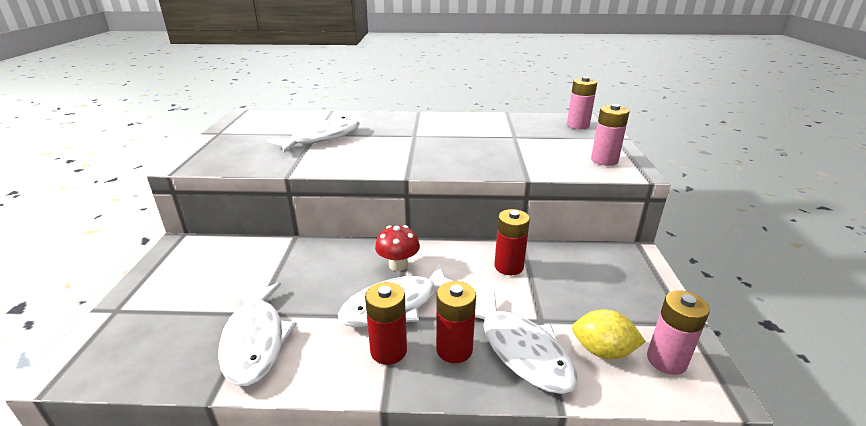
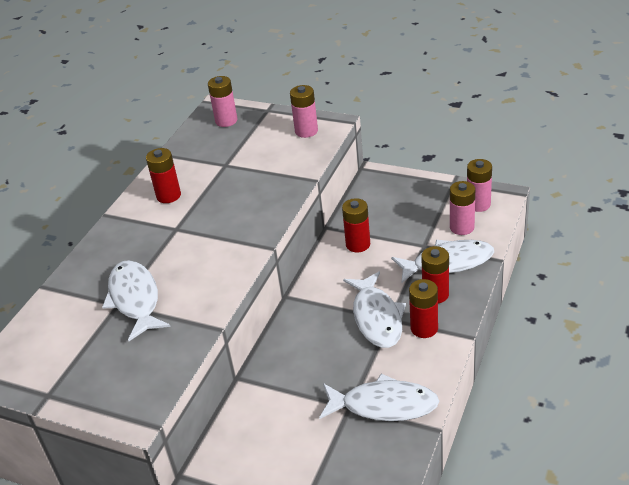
camera: 65 degrees left, 10 degrees up
red mushroom [375,225,420,271] -> none
yellow lemon [572,309,646,359] -> pink battery [450,181,475,235]
none -> red battery [146,148,181,203]

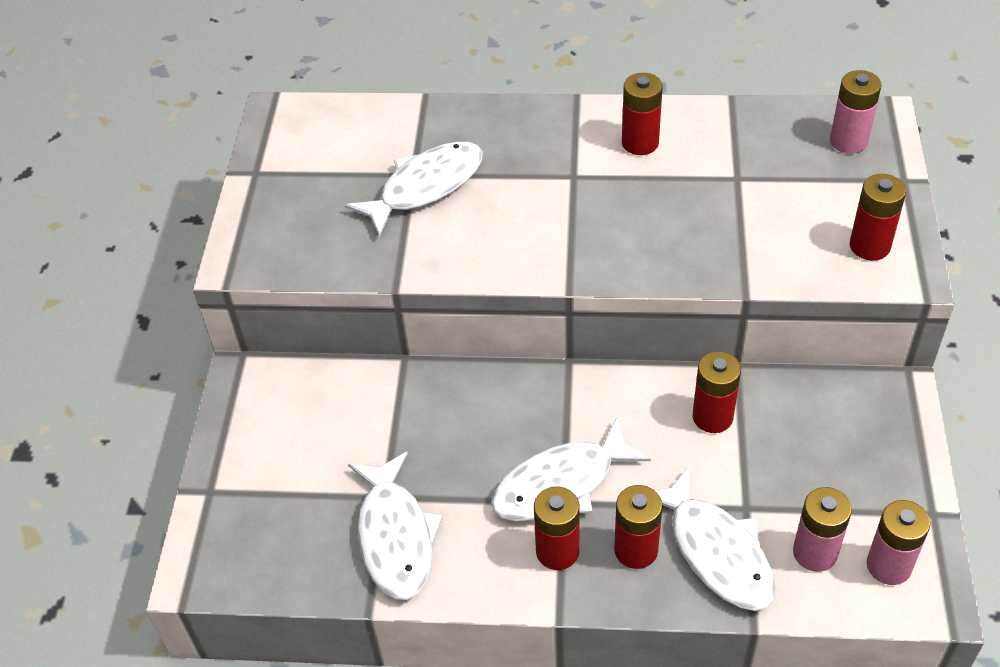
camera: 70 degrees right, 10 degrees up
pink battery [290,85,318,138] -> red battery [850,174,906,261]

